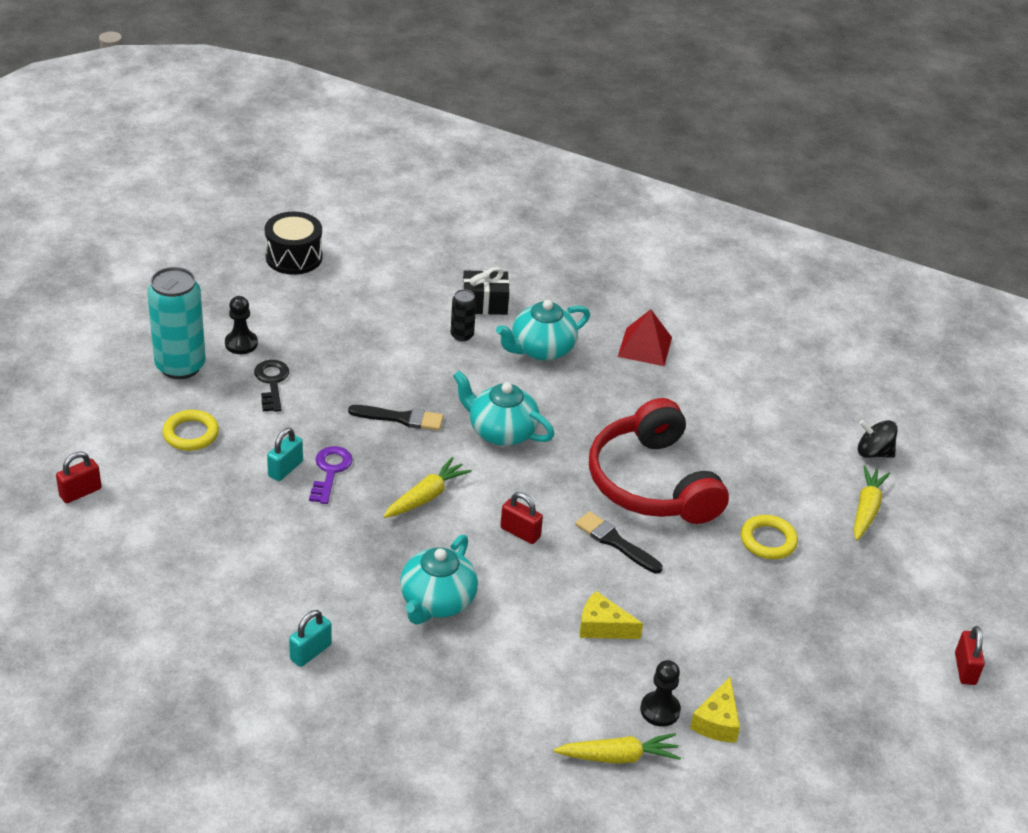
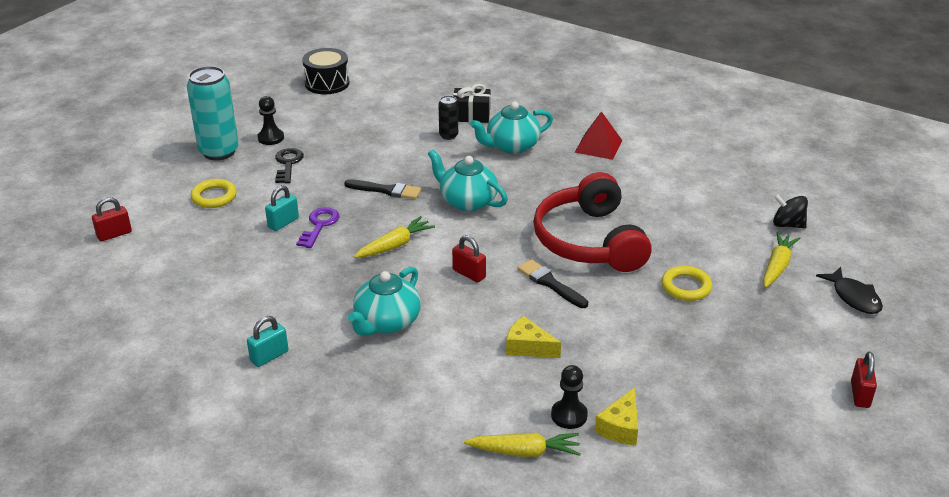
camera: 10 degrees right, 5 degrees down
none -> black fish [816,267,883,314]

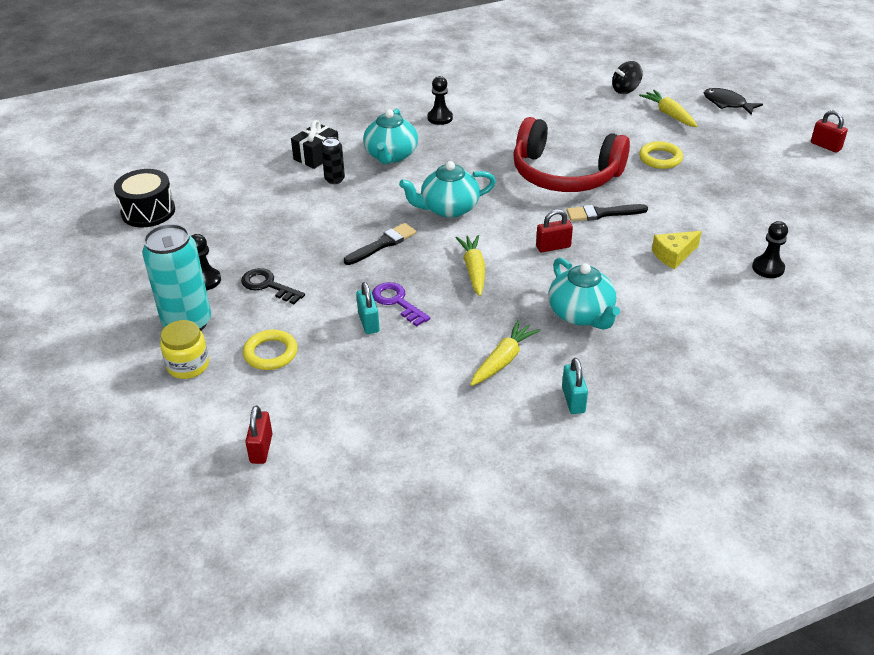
camera: 55 degrees left, 5 degrees up
yellow carrot [464,433,581,457] -> yellow carrot moved to [470,320,540,386]
red pyramid [574,111,622,160] -> black pawn [428,76,453,125]
yellow cheese [595,388,638,445] -> none
black fish [816,267,883,314] -> black fish turned 150 degrees counterclockwise [704,88,763,115]
none -> yellow jar [160,320,209,379]

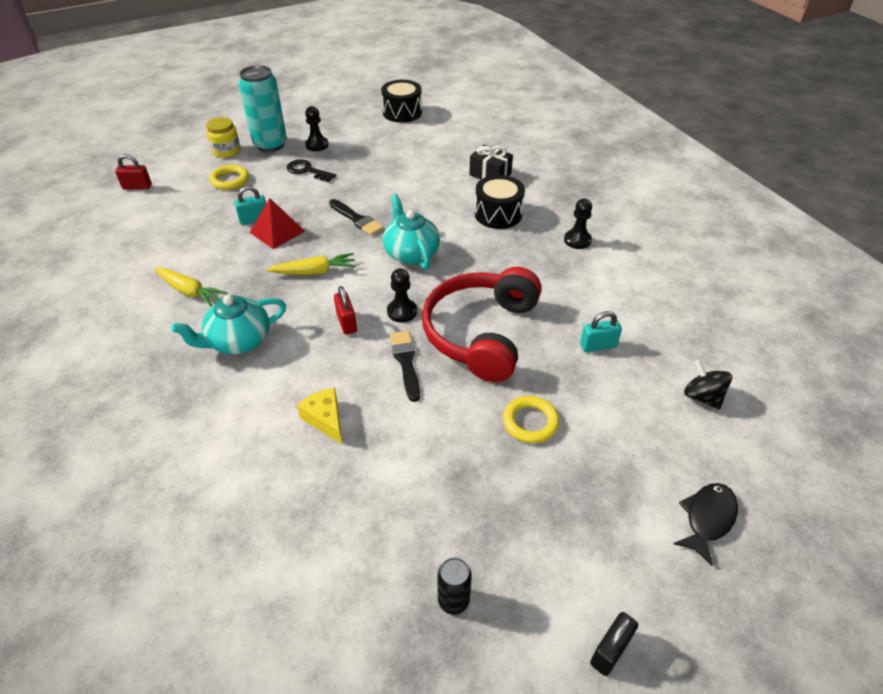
camera: 85 degrees right, 5 degrees up
black key [241,268,305,304] -> black key turned 90 degrees counterclockwise [287,159,336,182]
black can [321,137,345,184] -> black can moved to [438,557,472,615]
turquoise teapot [363,109,418,164] -> black drum [475,175,525,229]
purple key [372,282,430,327] -> red pyramid [249,198,305,249]
turquoise padlock [562,358,588,414] -> turquoise padlock moved to [580,311,622,352]
yellow carrot [639,90,697,127] -> none
black pawn [752,221,788,278] -> black pawn moved to [387,268,417,322]
red padlock [811,110,848,153] -> black padlock [590,612,638,676]

